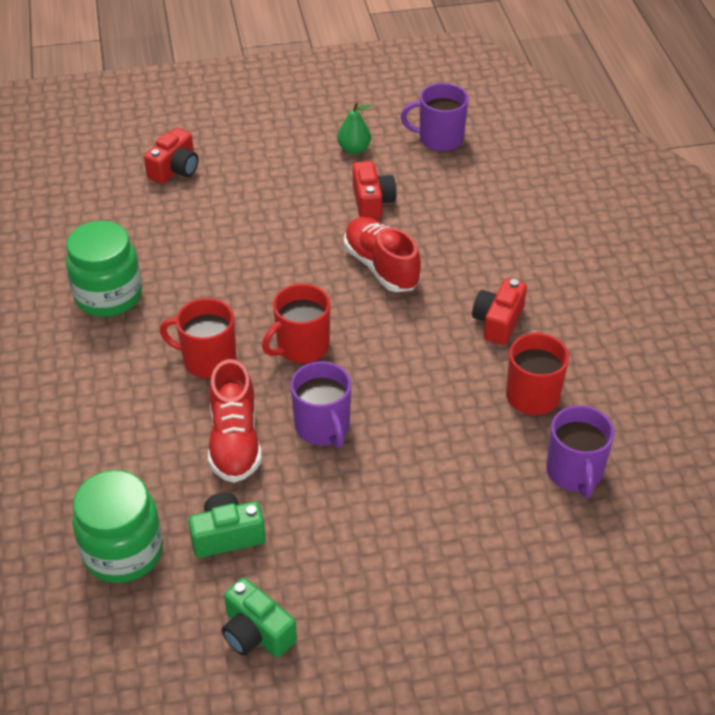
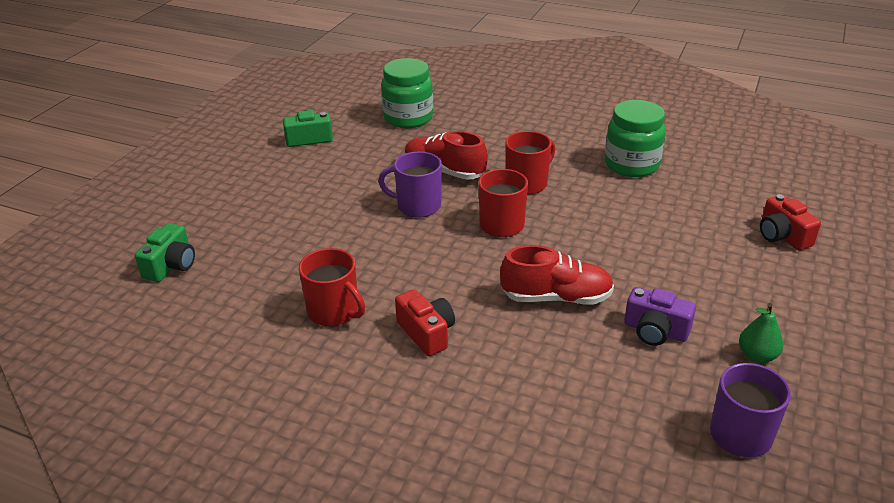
camera: 125 degrees right, 10 degrees down
green camera [188,492,266,558] -> green camera moved to [135,223,195,282]
red camera [353,161,397,219] -> purple camera [624,287,696,346]
purple mug [546,405,614,498] -> none

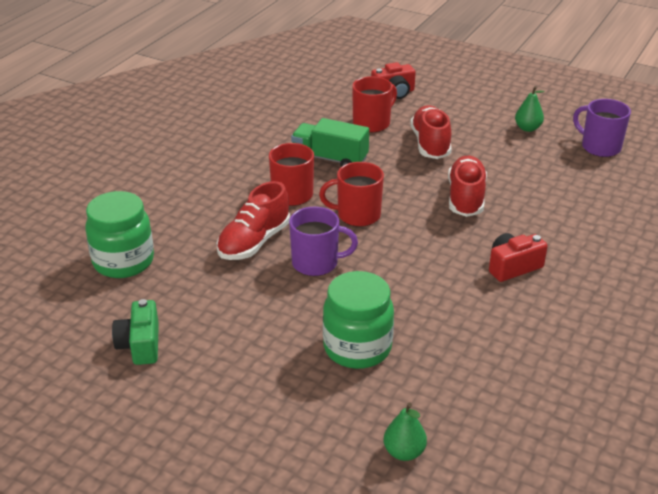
camera: 85 degrees left, 0 degrees up
green camera [135,223,195,282] -> green pear [384,403,427,461]
red mug [299,248,365,326] -> red mug moved to [352,76,397,132]
purple mug [378,152,442,218] -> purple mug turned 105 degrees counterclockwise [289,207,358,276]
green jar [605,100,666,177] -> green jar moved to [323,271,394,369]
purple camera [624,287,696,346] -> none
none -> green truck [291,118,369,167]
none -> red shoe [410,105,452,159]

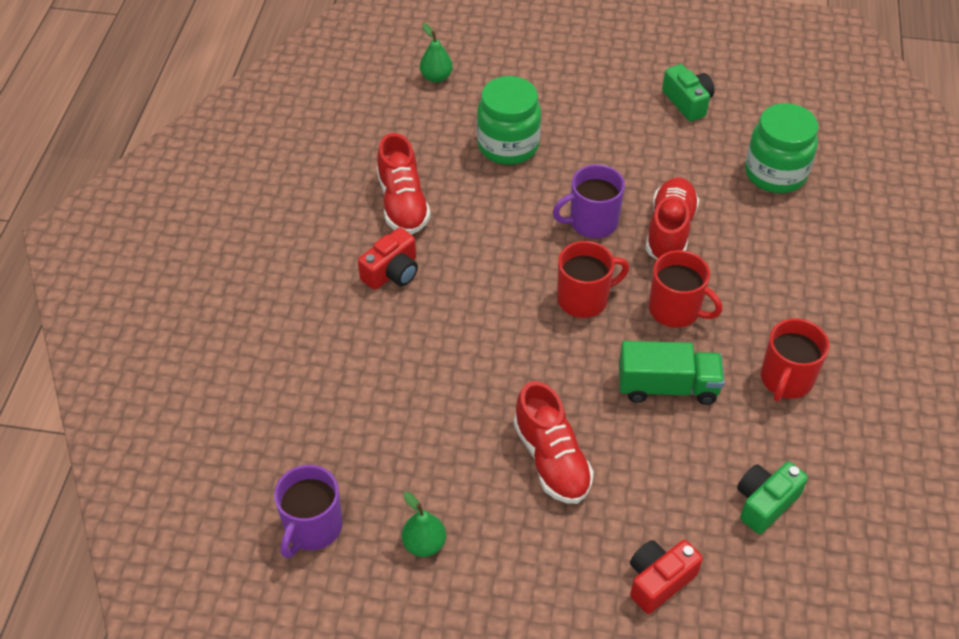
camera: 160 degrees right, 15 degrees up
red mug [352,76,397,132] -> red mug moved to [761,318,829,402]
red shoe [448,156,487,217] -> red shoe moved to [377,133,431,235]
purple mug [573,99,631,157] -> purple mug turned 90 degrees clockwise [274,465,343,559]
none -> green camera [737,461,808,534]

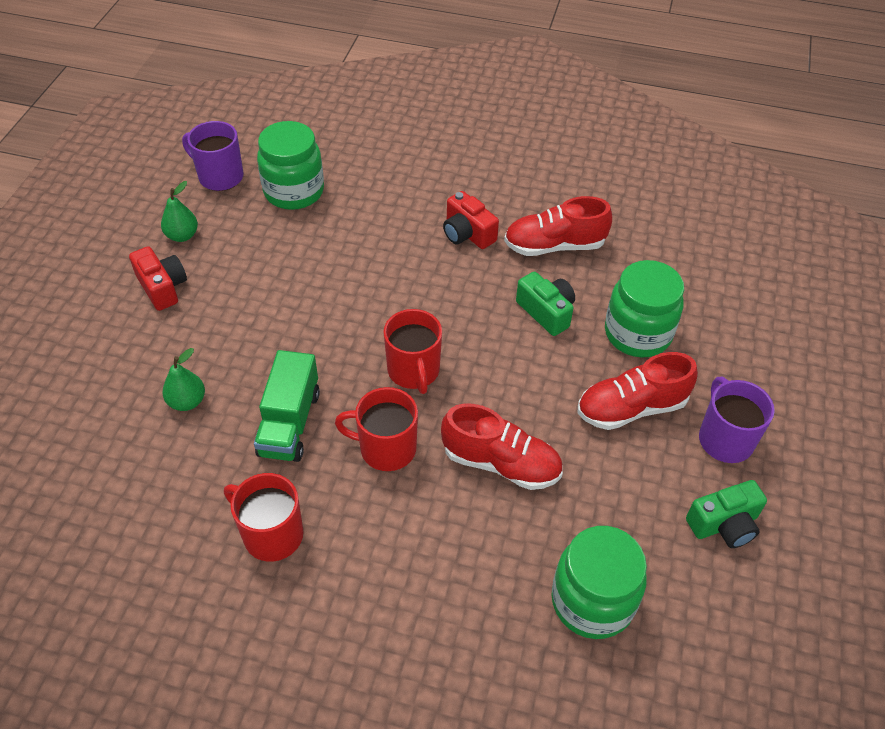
camera: 95 degrees right, 0 degrees up
green pear [420,23,453,83] -> green pear moved to [162,348,205,411]
red shoe [514,381,594,504] -> red shoe moved to [578,352,698,430]
purple mug [553,164,625,238] -> purple mug moved to [699,377,775,463]
red camera [630,540,703,614] -> red camera moved to [129,246,187,311]
red mug [649,250,722,328] -> red mug turned 60 degrees clockwise [335,387,418,471]
green camera [737,461,808,534] -> green camera moved to [516,272,575,336]
none -> green jar [257,121,324,210]

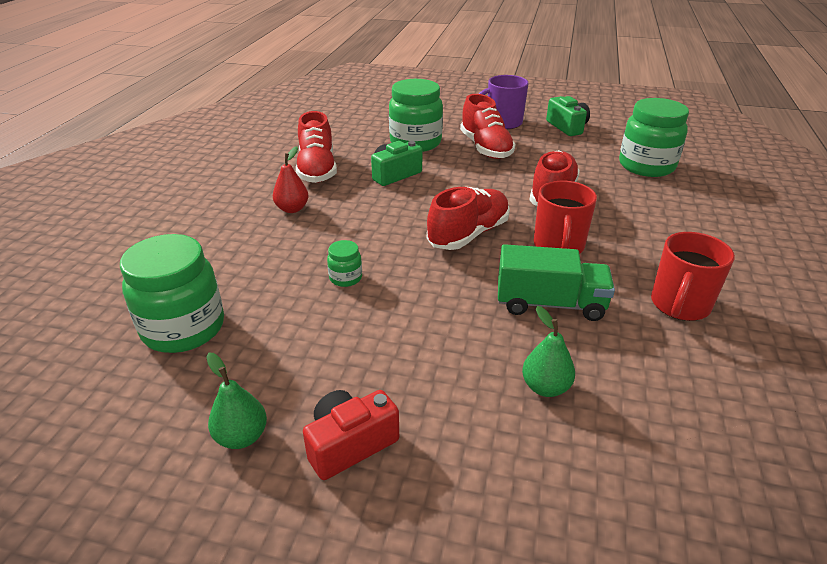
camera: 90 degrees left, 15 degrees down
purple mug [182,121,244,191] -> none
red mug [384,309,442,394] -> red shoe [427,187,510,250]
red camera [443,191,499,249] -> red pear [273,146,308,213]
none -> green jar [327,240,362,287]

